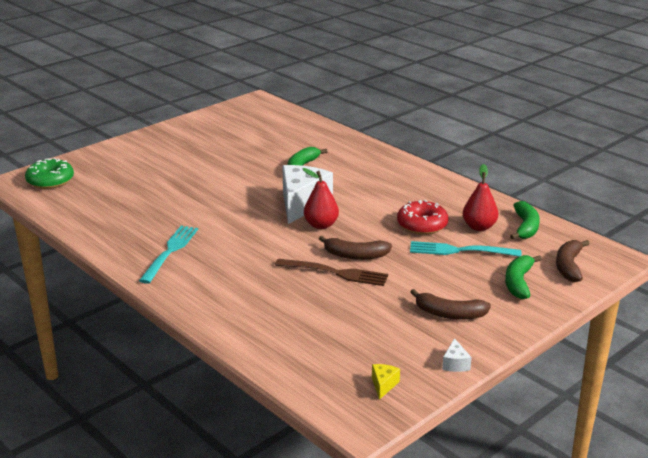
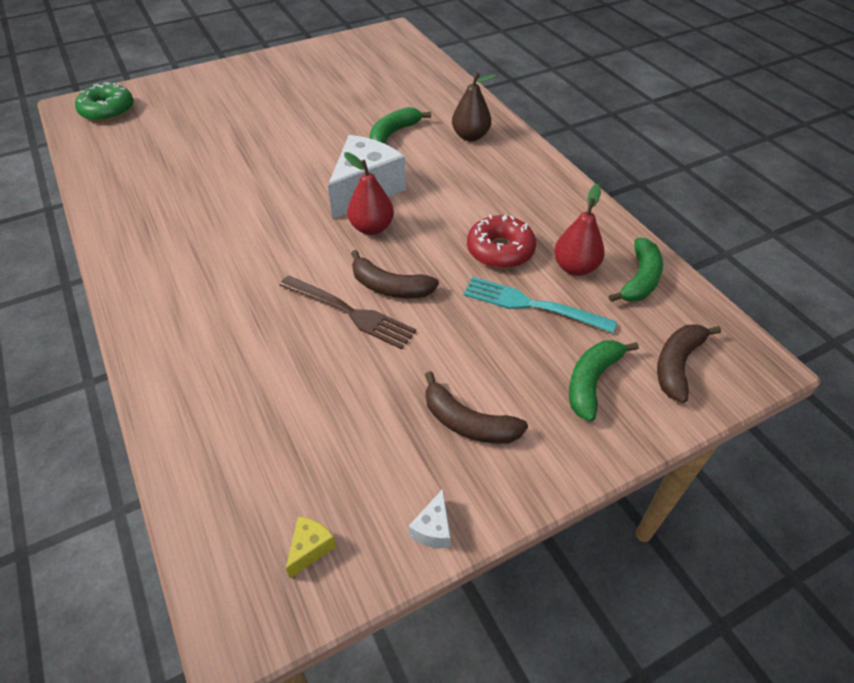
camera: 15 degrees right, 20 degrees up
turquoise fork [139,226,198,284] -> none
none -> brown pear [452,72,497,141]

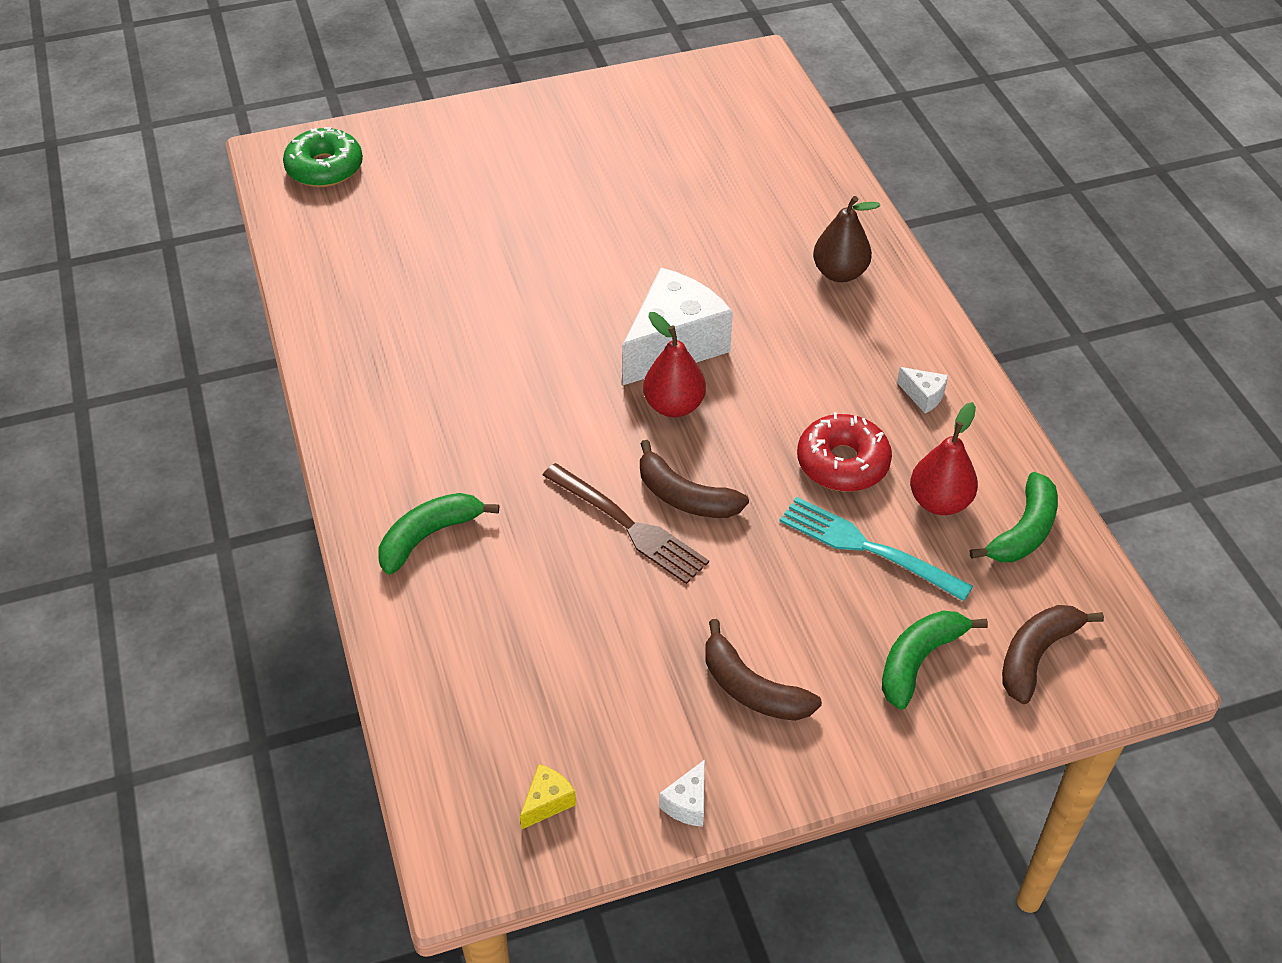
camera: 10 degrees right, 0 degrees up
green banana [370,107,431,144] -> green banana moved to [379,493,499,575]
none -> white cheese [897,367,948,413]

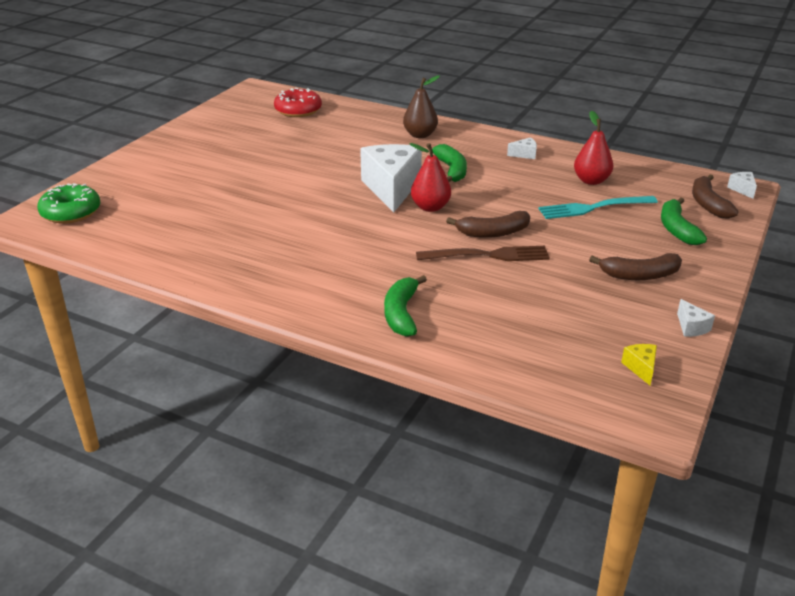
camera: 45 degrees left, 15 degrees down
red donut [797,412,892,492] -> red donut moved to [274,88,322,117]
green banana [970,472,1058,562] -> green banana moved to [432,144,467,182]
none -> white cheese [727,172,757,199]

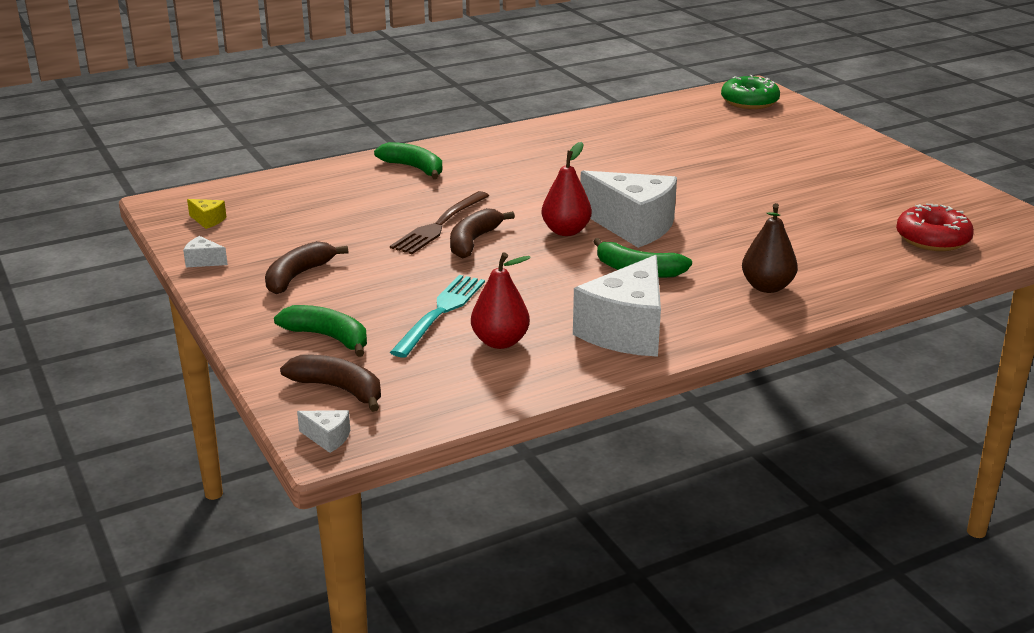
camera: 125 degrees right, 5 degrees down
white cheese [507,137,537,159] -> white cheese [573,255,661,357], size x2.49

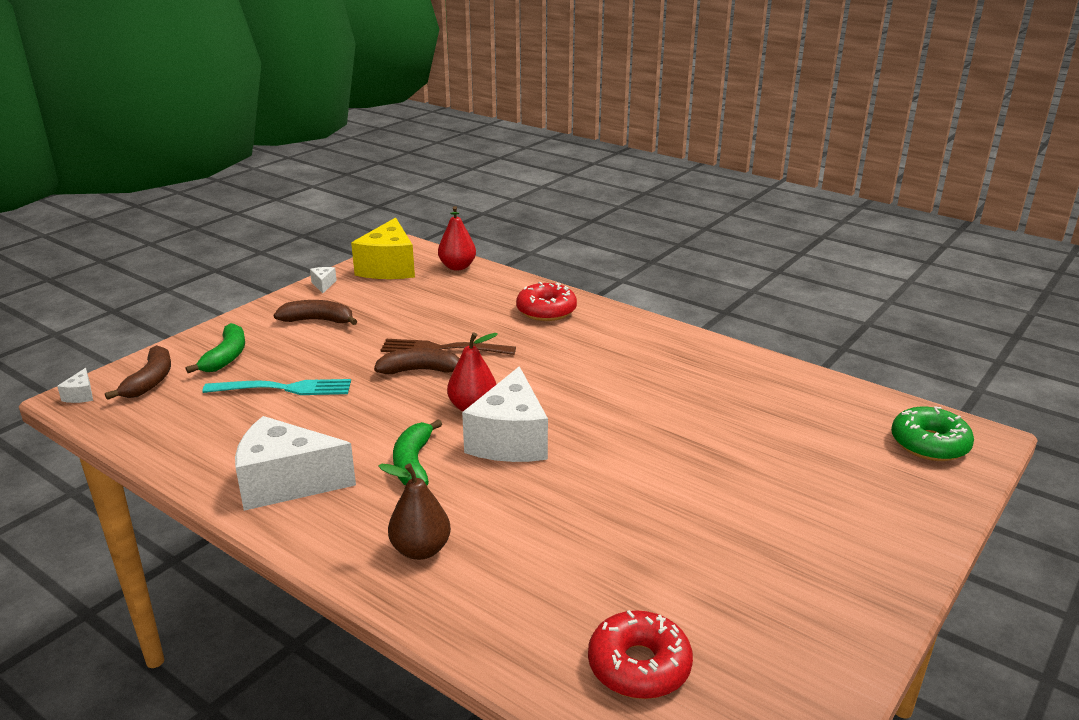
camera: 65 degrees right, 0 degrees up
yellow cheese [187,199,226,229] -> yellow cheese [351,217,415,279], size x2.49
green banana [374,142,442,179] -> red donut [516,282,577,321]
red pear [471,252,531,349] -> red pear moved to [438,206,476,270]

